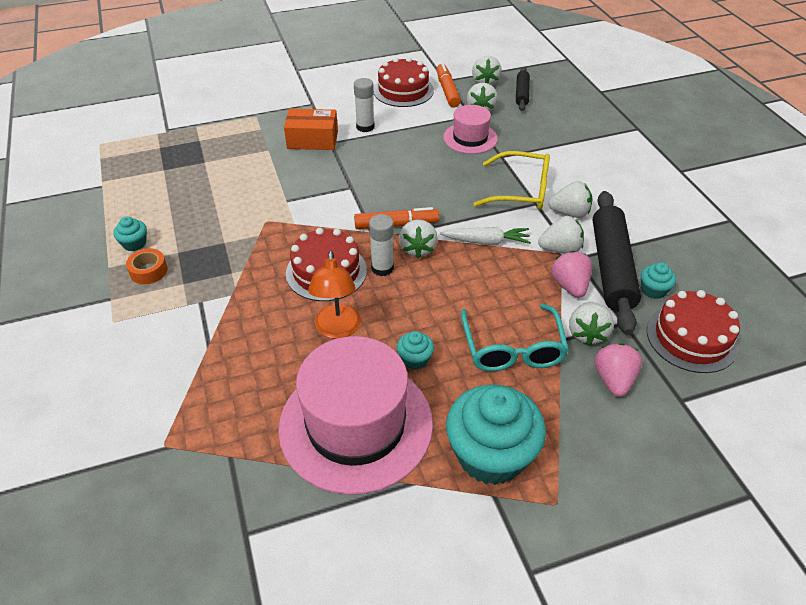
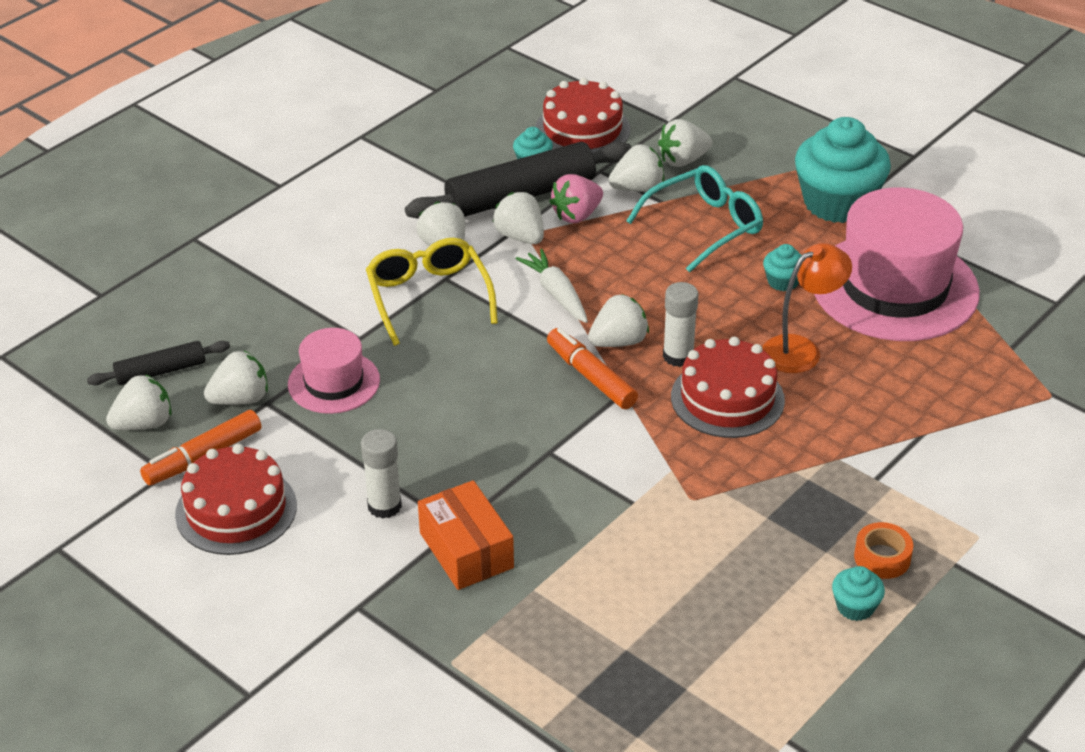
camera: 120 degrees left, 5 degrees down
pink strawberry [595,343,642,397] -> white strawberry [658,119,712,167]

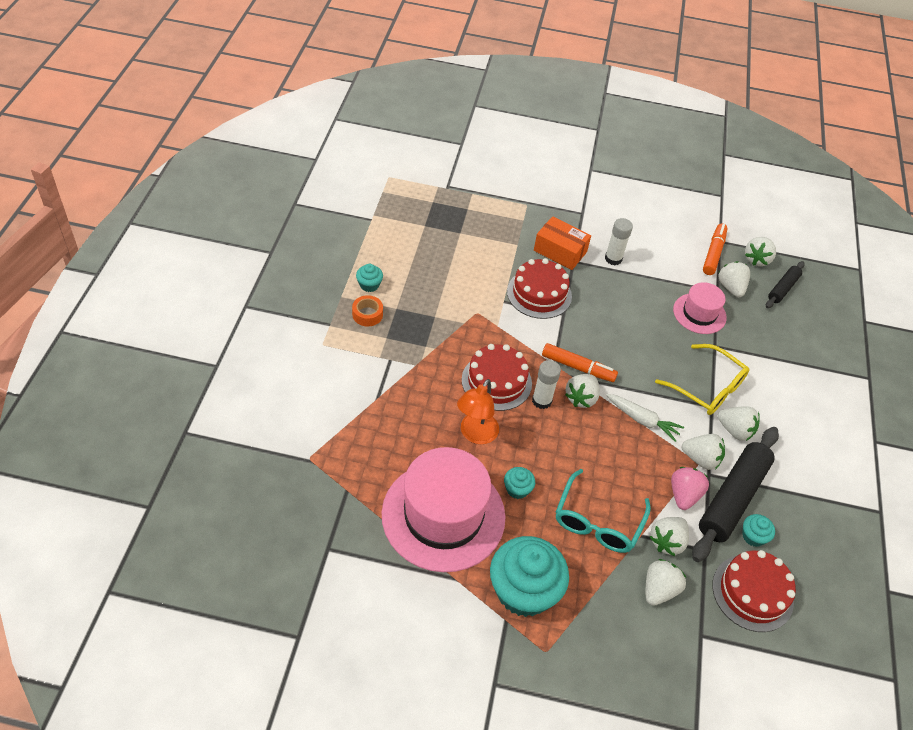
camera: 145 degrees right, 10 degrees up
red cake [175,444,297,555] -> red cake moved to [507,258,572,319]
white strawberry [204,351,268,405] -> white strawberry turned 135 degrees clockwise [718,261,750,297]

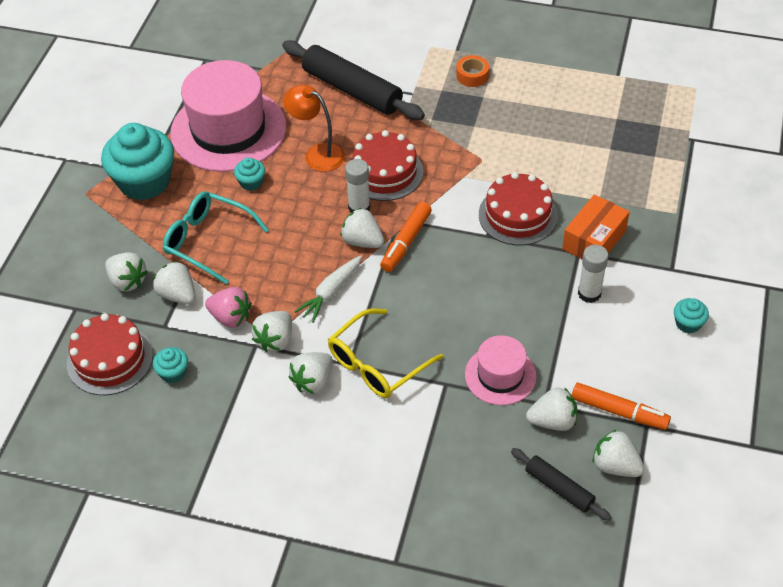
camera: 100 degrees right, 0 degrees up
turquoise cupcake [356,264,383,292] -> turquoise cupcake moved to [674,298,709,334]
black rolling pin [692,427,779,562] -> black rolling pin moved to [282,40,425,120]

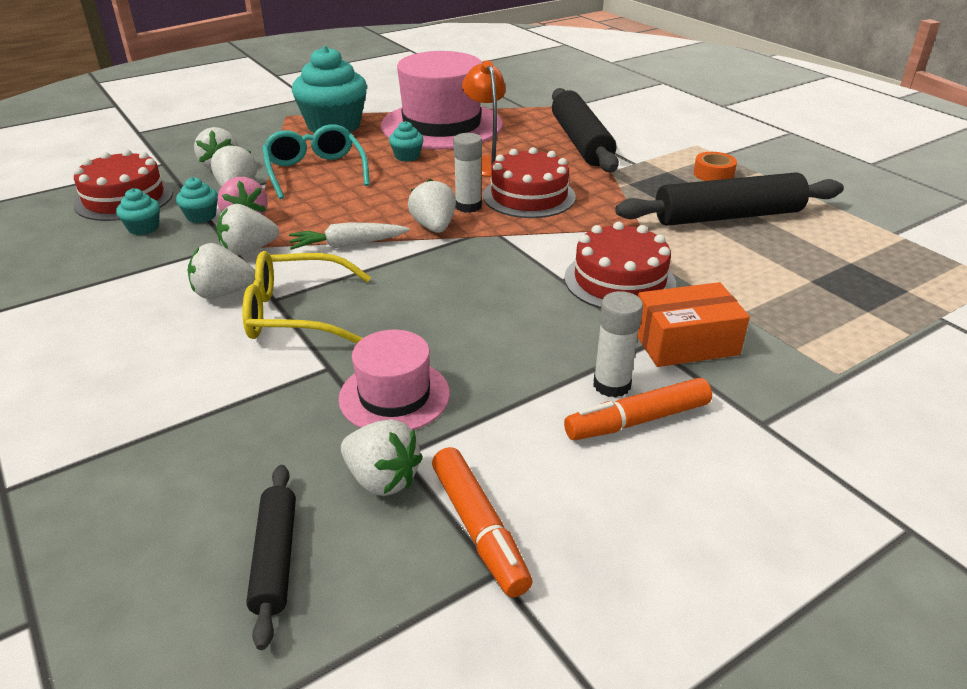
camera: 40 degrees right, 15 degrees down
orange marker [380,202,432,272] -> orange marker moved to [564,378,712,440]
white strawberry [593,429,645,477] -> none
turquoise cupcake [674,298,709,334] -> turquoise cupcake moved to [176,177,218,223]
none -> black rolling pin [615,173,844,226]

